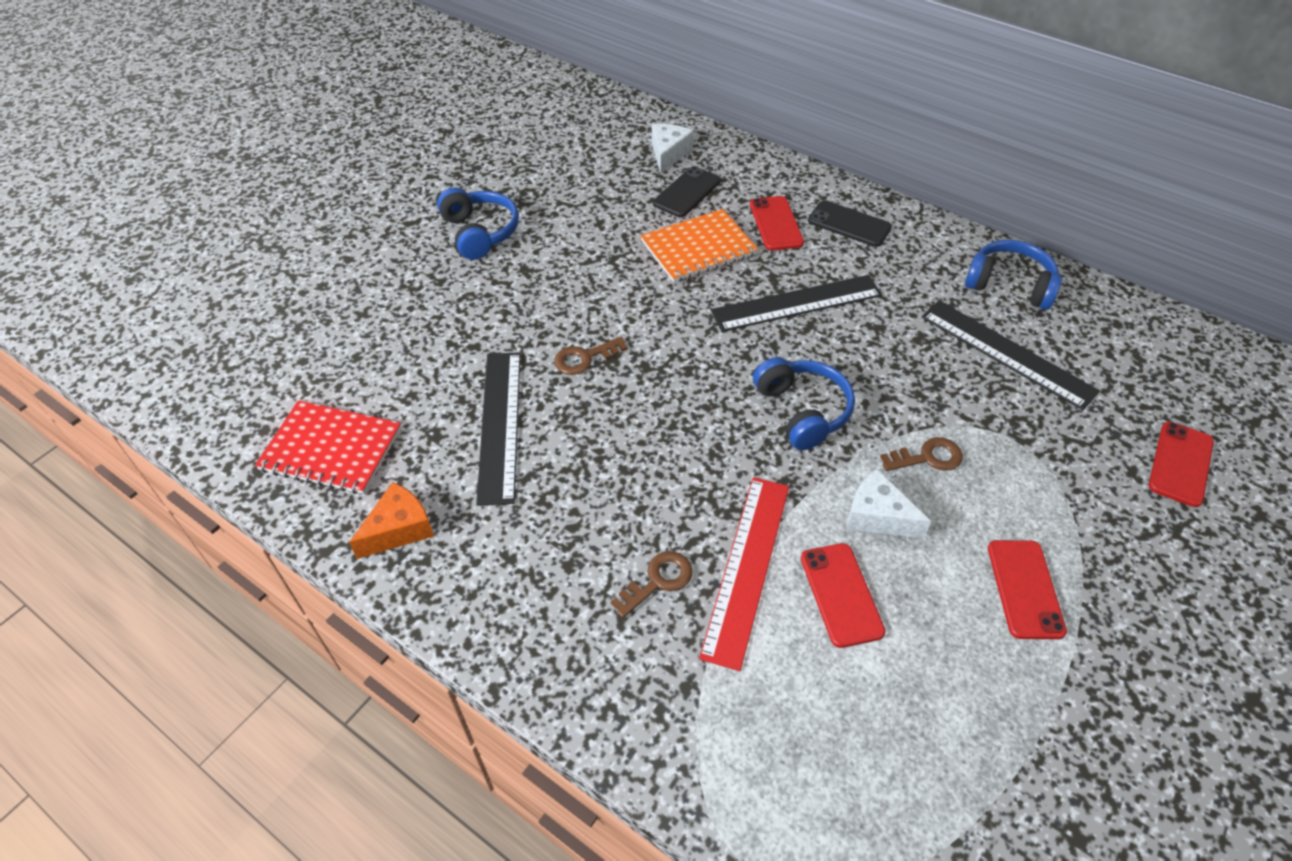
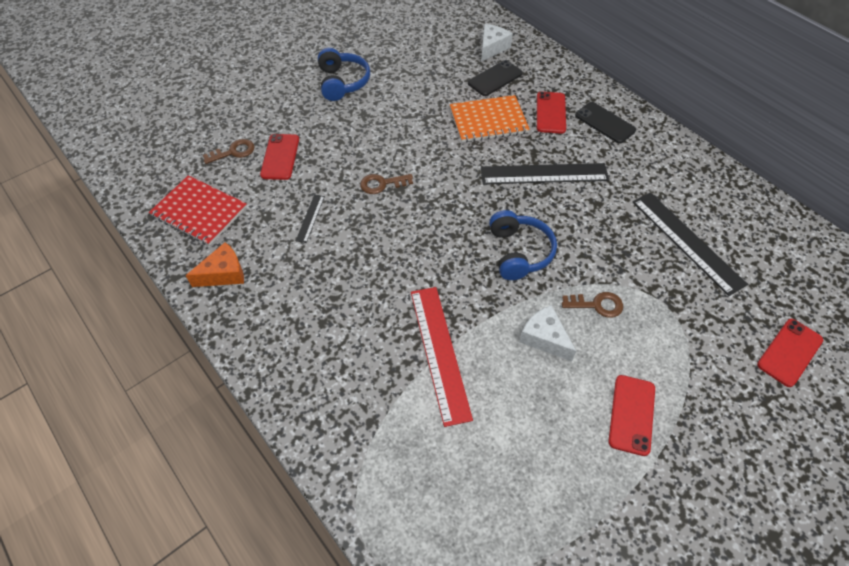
camera: 15 degrees right, 5 degrees up
black ruler [476,352,521,506] -> black ruler [296,194,325,243], size x0.46
brown key [611,551,693,618] -> brown key moved to [203,139,255,164]
red ruler [699,477,789,671] -> red ruler turned 45 degrees counterclockwise [411,287,473,427]
red phone [801,543,886,648] -> red phone moved to [260,134,299,180]
blue headphones [965,240,1062,310] -> none

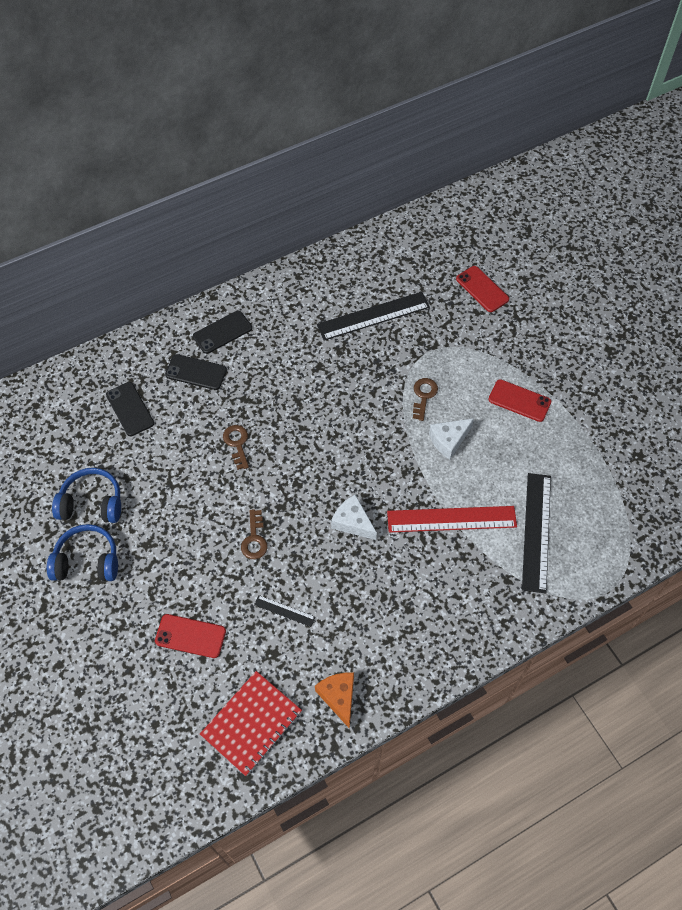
camera: 80 degrees left, 5 degrees up
brown key [203,139,255,164] -> brown key moved to [223,425,249,470]
orange notebook [450,95,530,142] -> none
white cheese [481,24,513,62] -> white cheese moved to [331,494,377,540]
black ruler [481,163,609,184] -> black ruler moved to [522,473,551,593]
blue headphones [489,210,557,280] -> blue headphones moved to [52,468,121,523]
red phone [537,91,566,134] -> black phone [165,354,227,390]

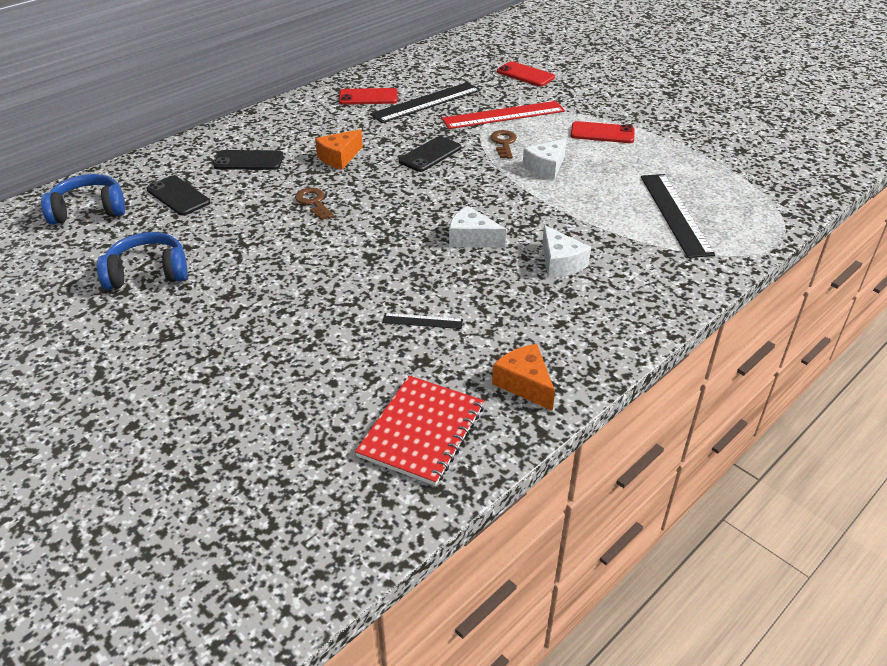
camera: 15 degrees left, 20 degrees down
blue headphones [47,524,118,581] -> blue headphones moved to [41,174,125,225]
red phone [155,614,226,658] -> red phone moved to [339,88,398,105]
black phone [193,311,252,354] -> black phone moved to [399,136,461,172]
brown key [241,509,268,559] -> none
red ruler [387,506,517,533] -> red ruler moved to [442,101,565,129]
none -> orange cheese [315,129,363,170]
none -> white cheese [542,225,591,278]

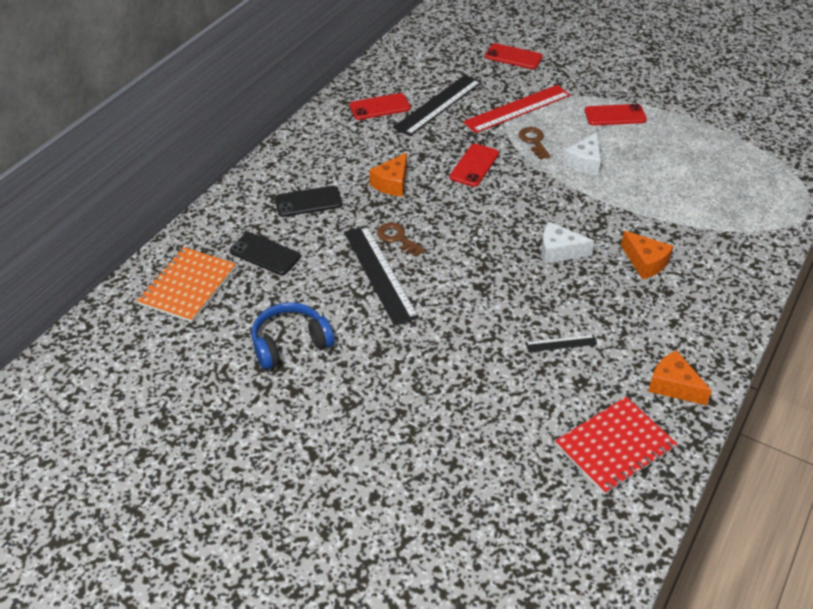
camera: 15 degrees left, 5 degrees up
blue headphones [41,174,125,225] -> orange notebook [137,247,236,322]
red notebook [355,376,484,486] -> red notebook turned 45 degrees clockwise [555,397,678,495]
black phone [399,136,461,172] -> red phone [449,144,499,187]
white cheese [542,225,591,278] -> orange cheese [621,231,673,279]
black ruler [641,174,715,258] -> black ruler moved to [344,226,419,326]

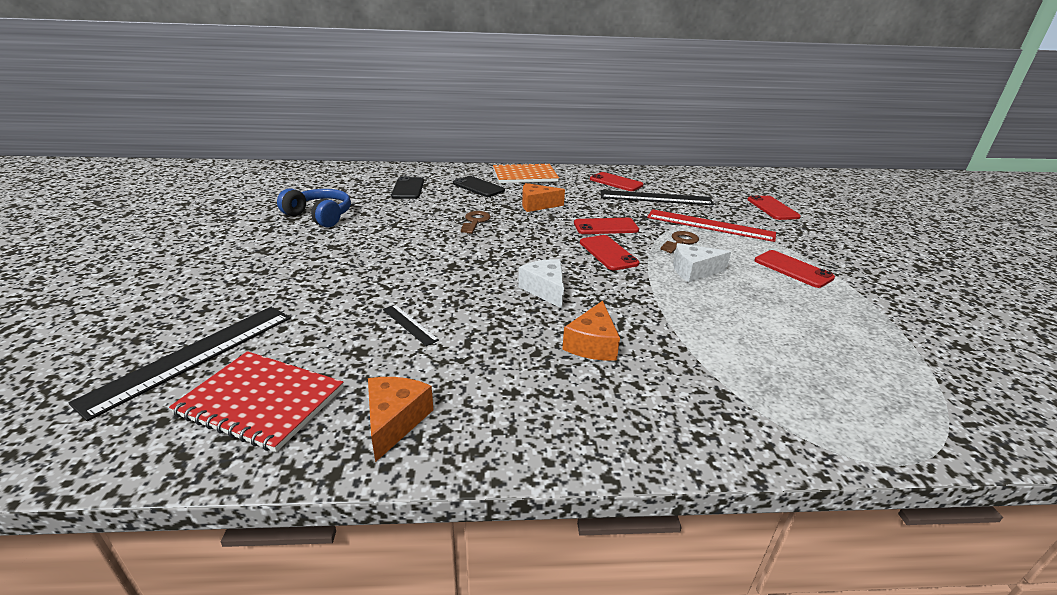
camera: 55 degrees right, 15 degrees down
orange notebook [137,247,236,322] -> orange notebook moved to [493,162,559,183]
black ruler [344,226,419,326] -> black ruler moved to [68,307,291,421]
none -> red phone [580,235,639,271]

